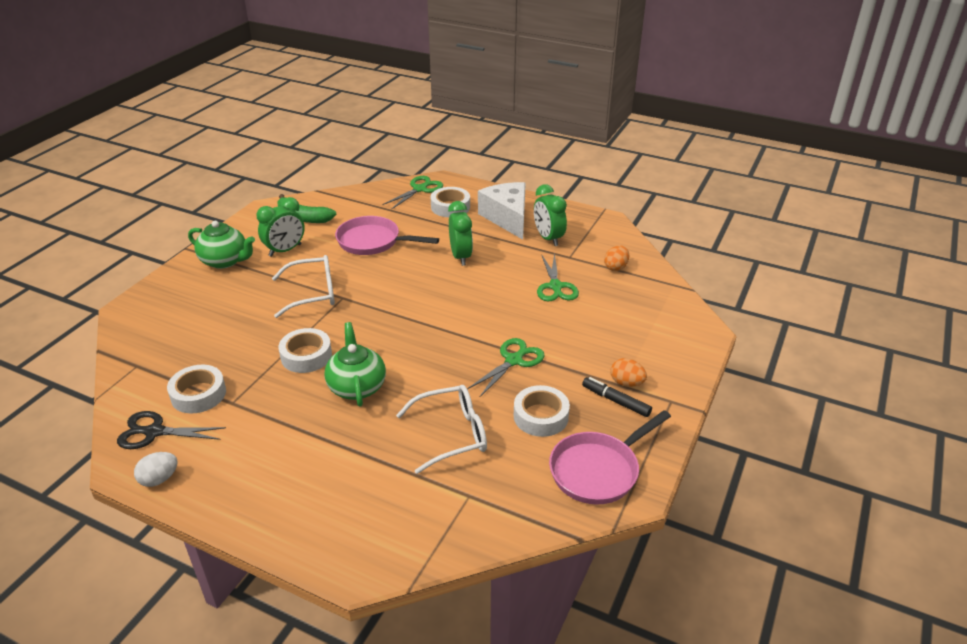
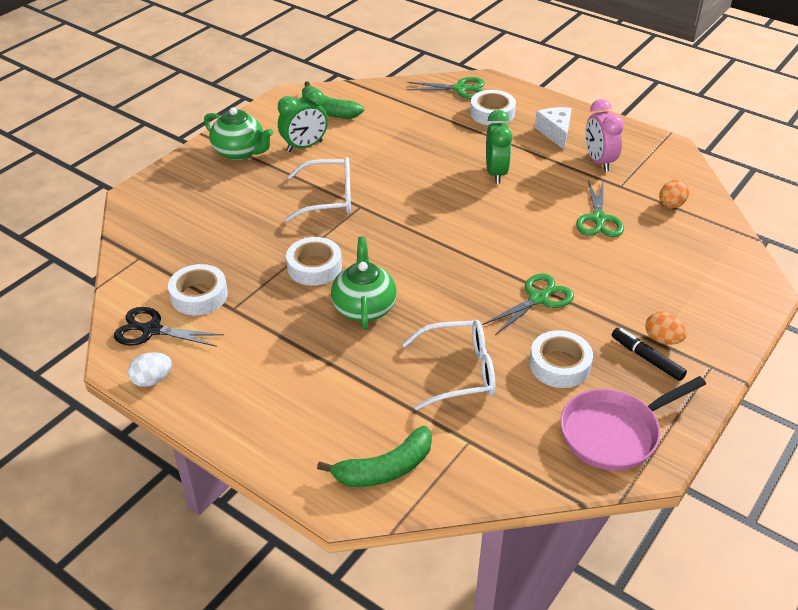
camera: 10 degrees right, 5 degrees up
pink pan [335,216,439,255] -> none
green scissors [383,176,443,210] -> green scissors turned 45 degrees clockwise [406,77,485,99]
white cheese [478,182,526,240] -> white cheese [535,107,572,149], size x0.63
green clock [534,184,567,246] -> pink clock [585,99,624,172]
none -> green banana [317,426,432,487]

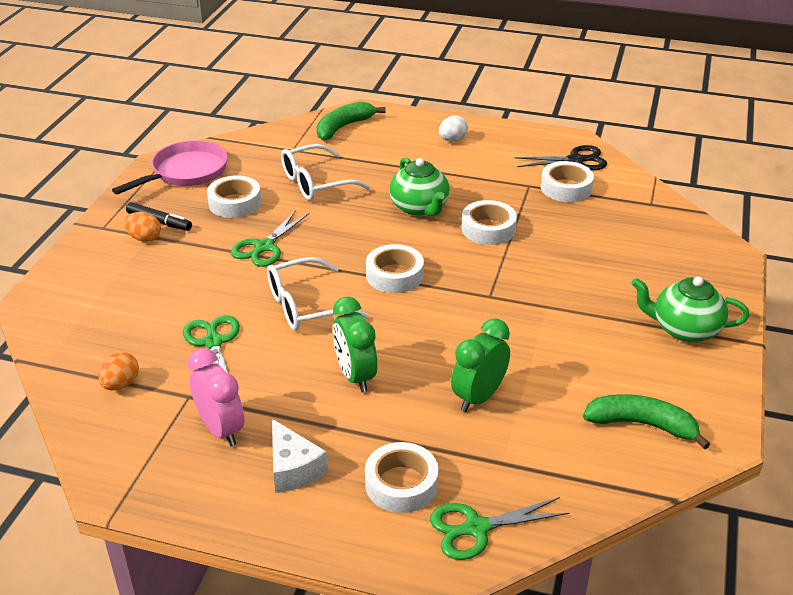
camera: 160 degrees right, 5 degrees down
white egg [128,352,172,387] -> white egg moved to [439,115,468,142]
green clock [278,88,328,152] -> green clock moved to [451,318,510,412]
white glasses [285,157,351,222] -> white glasses moved to [267,257,369,331]
none -> white tape [366,244,424,293]

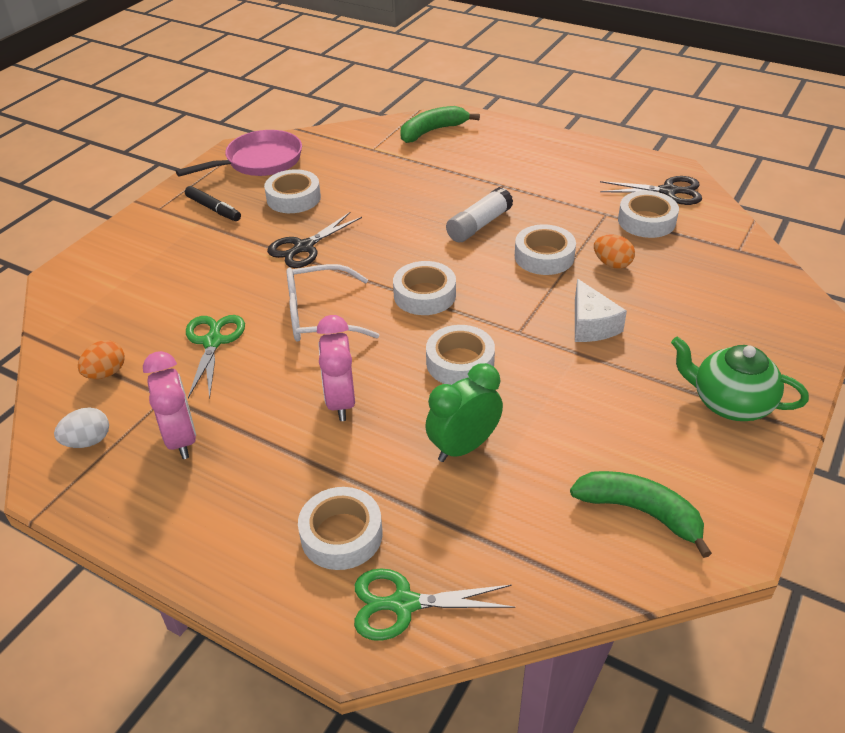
camera: 15 degrees right, 5 degrees up
orange egg [124,212,161,242] -> orange egg moved to [594,234,635,269]
green scissors [231,210,309,267] -> black scissors [267,212,362,268]
white cheese [272,419,328,493] -> white cheese moved to [575,279,627,342]
white glasses [281,144,371,200] -> none
green clock [333,297,377,393] -> pink clock [317,315,355,421]
green teapot [389,158,450,217] -> white glue stick [446,187,513,242]
white egg [439,115,468,142] -> white egg moved to [54,407,109,448]
none -> white tape [426,325,495,385]

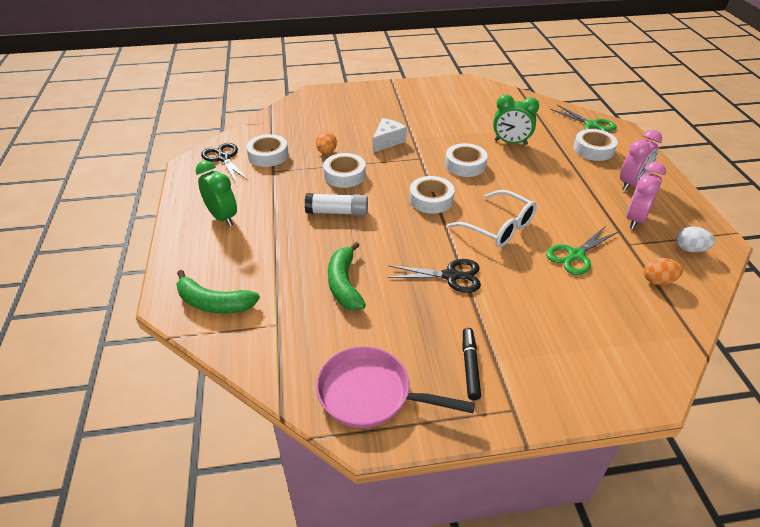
camera: 130 degrees left, 0 degrees up
white tape [264,169,321,213] -> none
pink clock [317,315,355,421] -> pink clock moved to [620,130,662,191]
green banana [570,471,712,558] -> green banana moved to [328,242,366,310]
green teapot [671,336,809,421] -> none
none -> green clock [196,161,237,227]

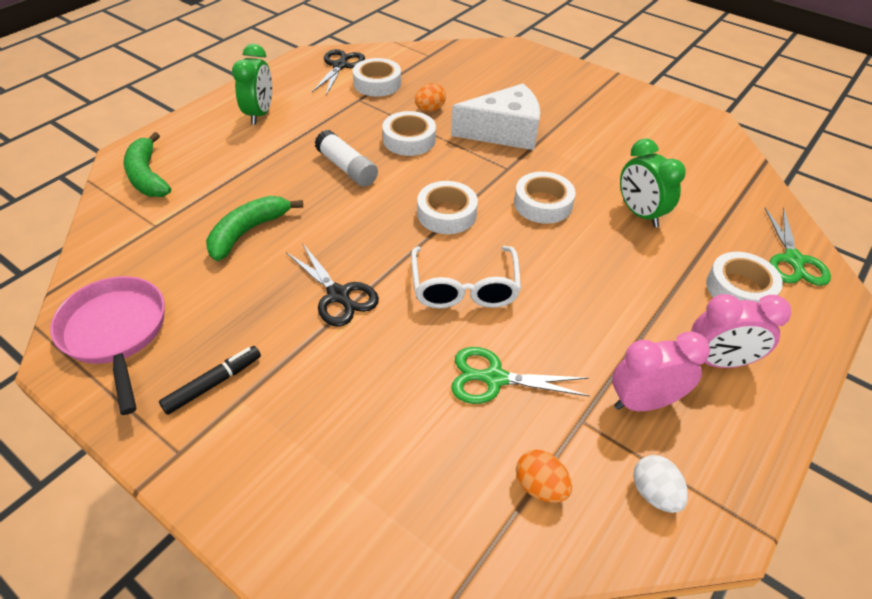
camera: 45 degrees right, 5 degrees up
white cheese [373,118,407,153] -> white cheese [451,83,540,150], size x1.59

